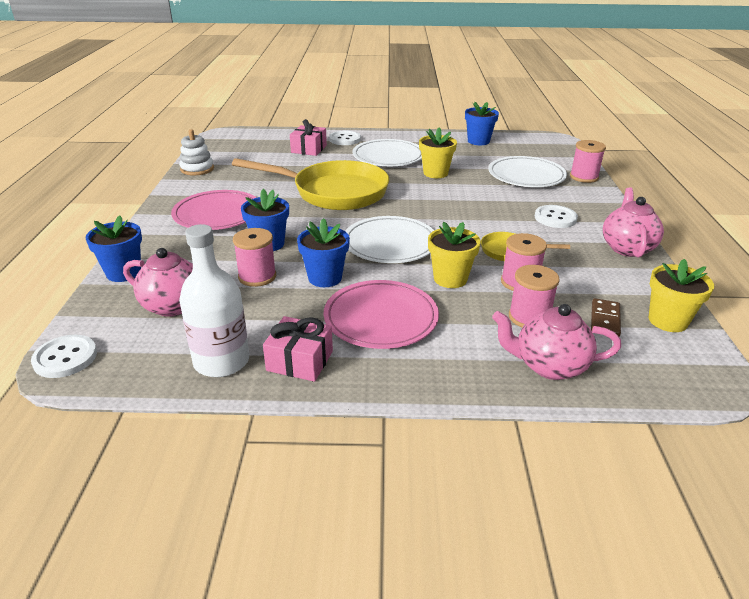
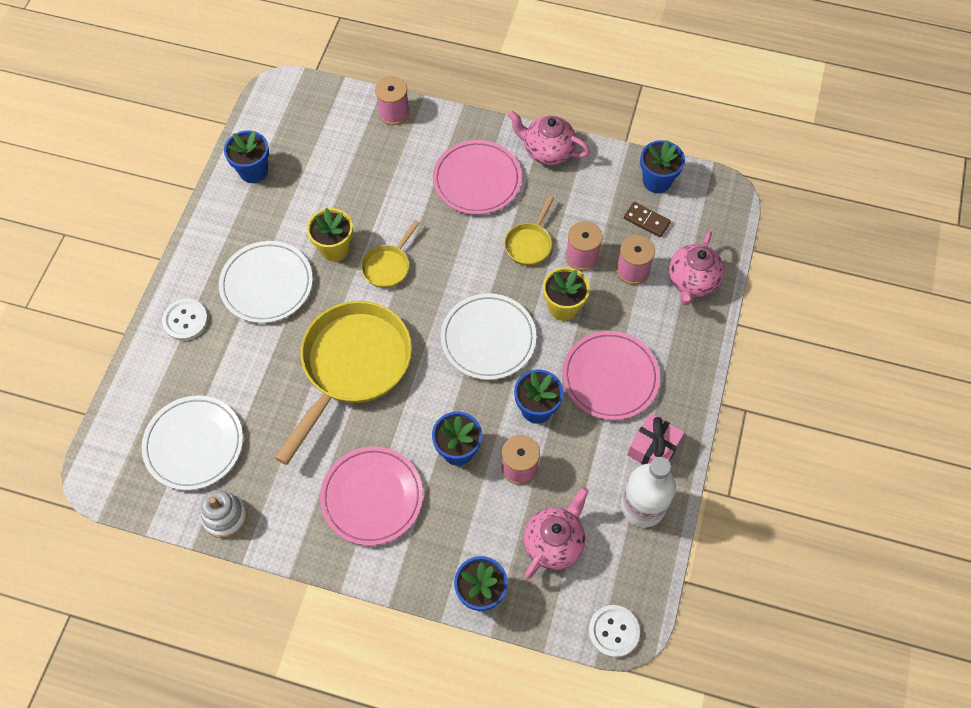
camera: 75 degrees left, 30 degrees up
pink gift [290,119,327,156] -> none
white plate [488,156,567,187] -> white plate moved to [142,396,243,490]
white button [535,205,578,228] -> pink plate [433,140,522,215]
yellow flower pot [648,259,714,332] -> blue flower pot [640,140,685,193]
none -> yellow pan [361,220,420,288]

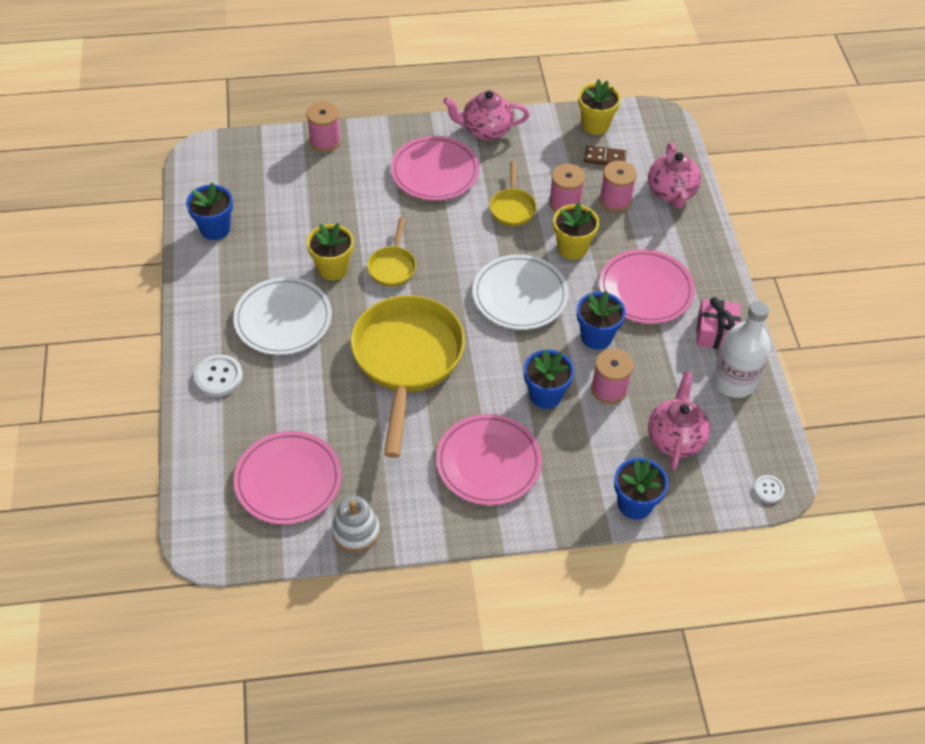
camera: 25 degrees left, 10 degrees down
white plate [142,396,243,490] -> pink plate [234,431,342,525]
white button [588,605,640,658] -> white button [753,475,784,503], size x0.60
blue flower pot [640,140,685,193] -> yellow flower pot [578,79,621,135]

